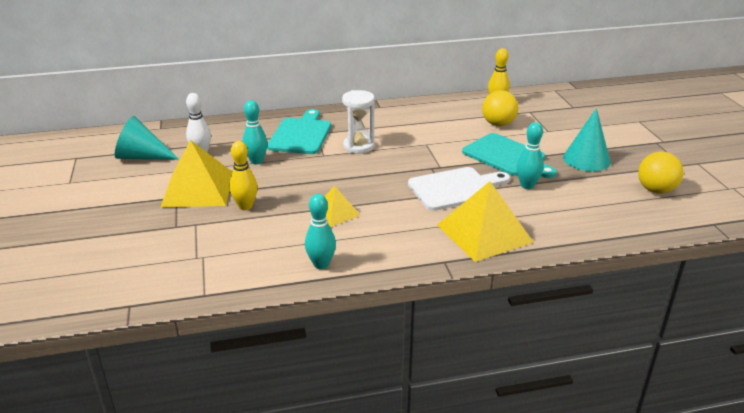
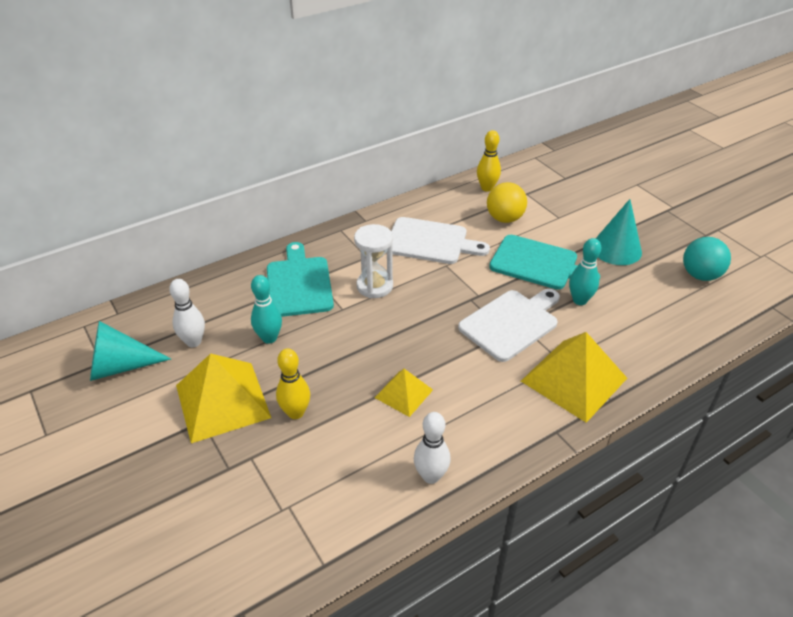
camera: 20 degrees left, 10 degrees up
turquoise bowling pin [305,194,336,269] -> white bowling pin [414,412,451,484]
yellow ball [638,151,684,194] -> turquoise ball [683,237,731,281]
none -> white cutting board [386,217,490,264]

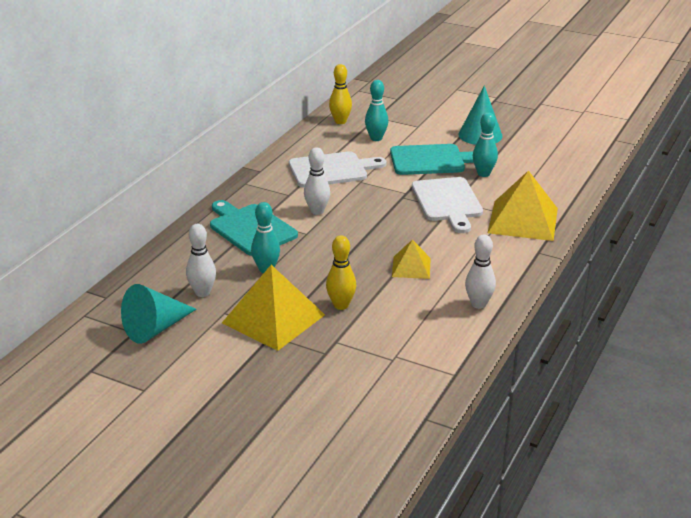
camera: 30 degrees left, 10 degrees down
white hourglass [354,224,393,298] -> white bowling pin [304,147,330,215]
white cutting board [458,289,560,362] -> white cutting board turned 150 degrees clockwise [412,177,483,233]
yellow ball [487,182,527,223] -> turquoise bowling pin [365,80,388,141]
turquoise ball [683,237,731,281] -> none

